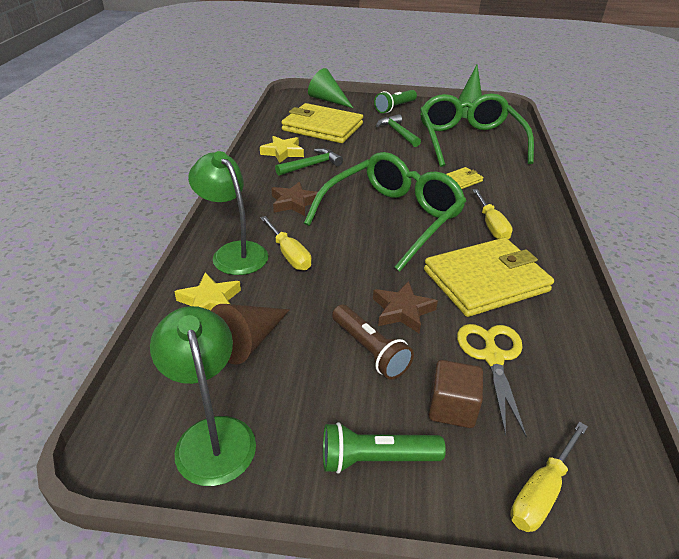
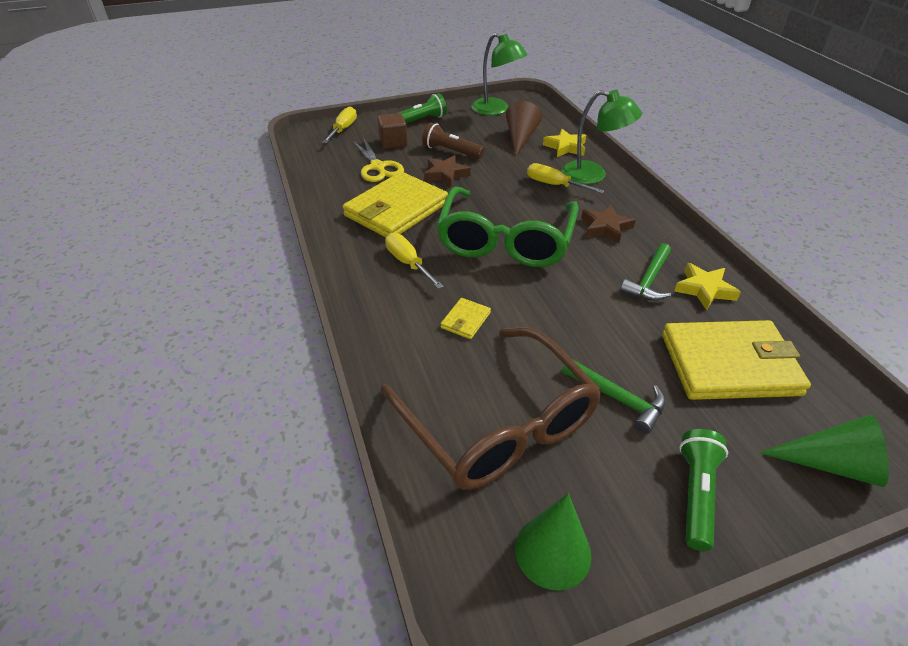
camera: 155 degrees right, 5 degrees up
green glasses [420,93,534,167] -> brown glasses [380,327,602,490]

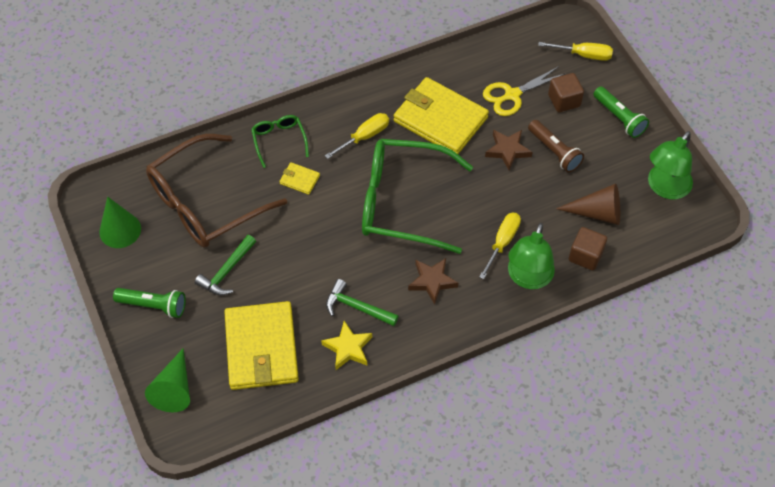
camera: 85 degrees right, 15 degrees up
brown flashlight [422,123,485,159] -> brown flashlight turned 120 degrees clockwise [528,120,584,172]
yellow star [543,129,586,157] -> brown cube [569,227,607,270]
none -> green glasses [251,115,309,168]

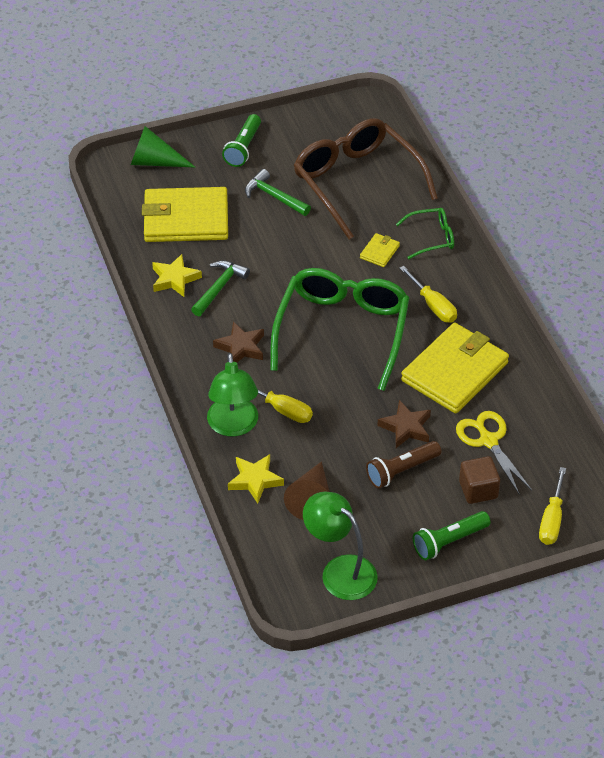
camera: 95 degrees right, 10 degrees down
green cone [99,197,141,248] -> none
green lamp [508,223,555,289] -> green lamp turned 120 degrees counterclockwise [207,353,258,437]
brown cube [569,227,607,270] -> yellow star [228,454,284,504]

